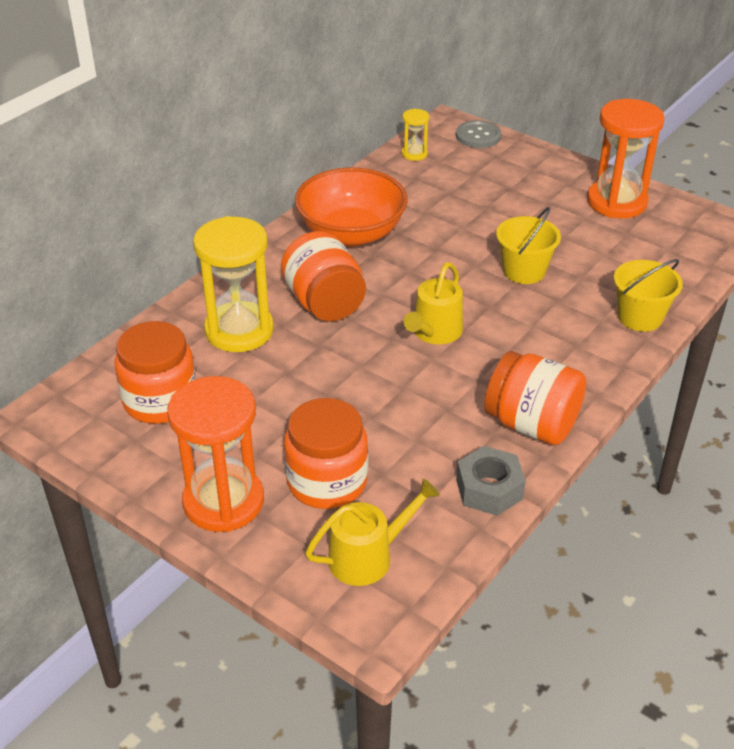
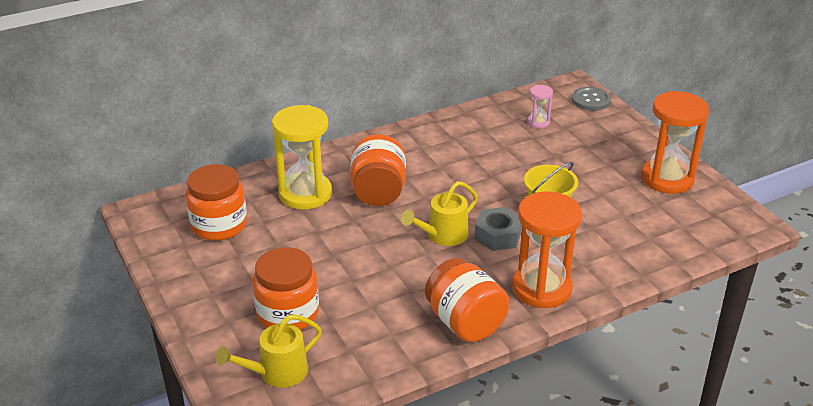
camera: 25 degrees right, 5 degrees down
orange hourglass [167,376,264,532] -> orange hourglass moved to [512,191,582,308]
orange bowl [295,168,407,247] -> none
yellow watering can [305,479,440,586] -> yellow watering can turned 150 degrees clockwise [216,314,322,388]
yellow hourglass [402,109,429,161] -> none
grey nut [456,446,526,516] -> grey nut moved to [475,207,522,251]
yellow bucket [614,259,683,332] -> none
none -> pink hourglass [527,85,553,128]

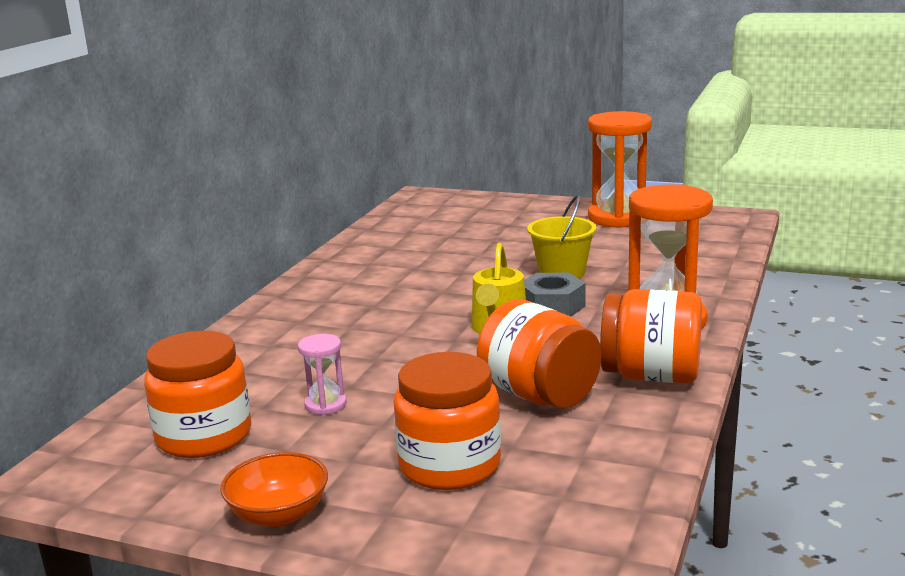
camera: 40 degrees left, 15 degrees down
yellow watering can [216,314,322,388] -> none
yellow hourglass [272,105,332,210] -> none
orange jar [350,134,406,206] -> orange jar moved to [477,299,601,408]
pink hourglass [527,85,553,128] -> pink hourglass moved to [298,334,347,415]
grey button [572,87,611,111] -> none
none -> orange bowl [220,452,328,527]

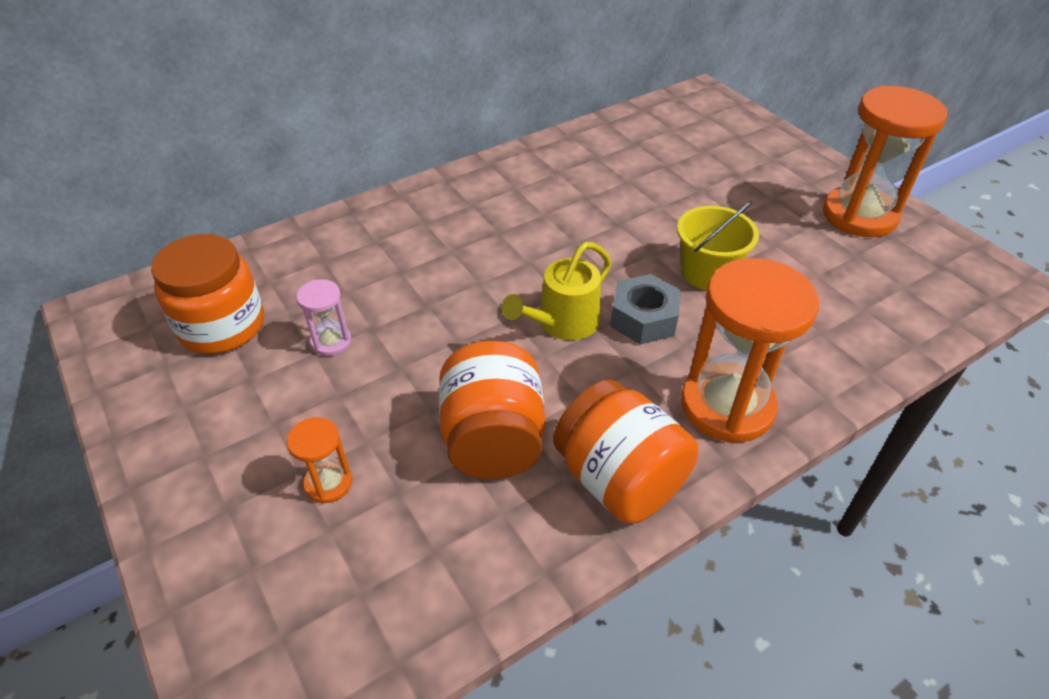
camera: 35 degrees right, 25 degrees up
orange bowl [220,452,328,527] -> none
orange jar [394,352,501,490] -> orange hourglass [287,417,352,504]

